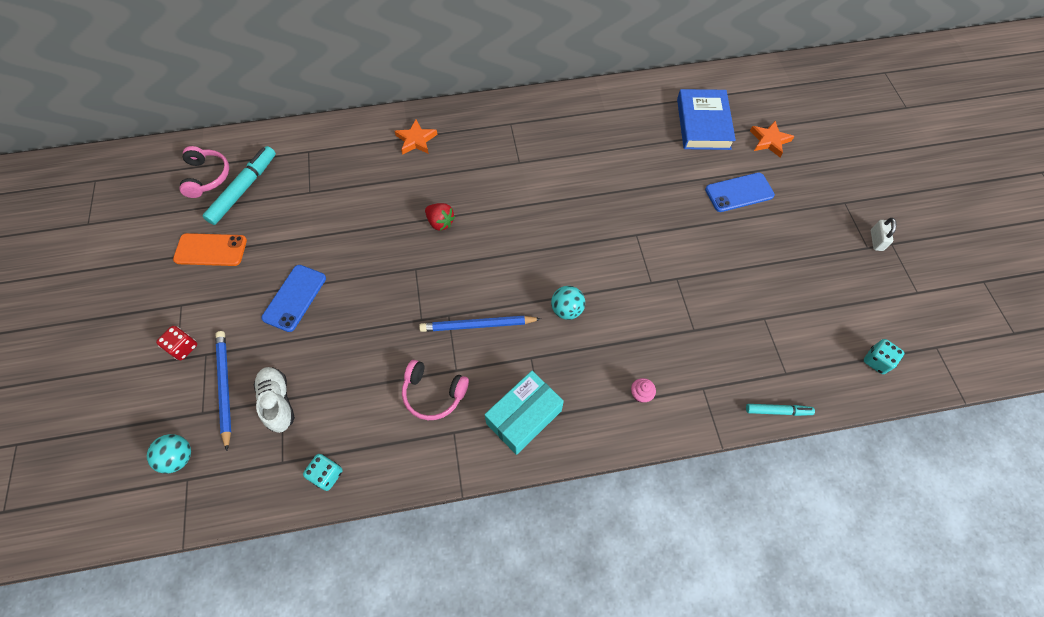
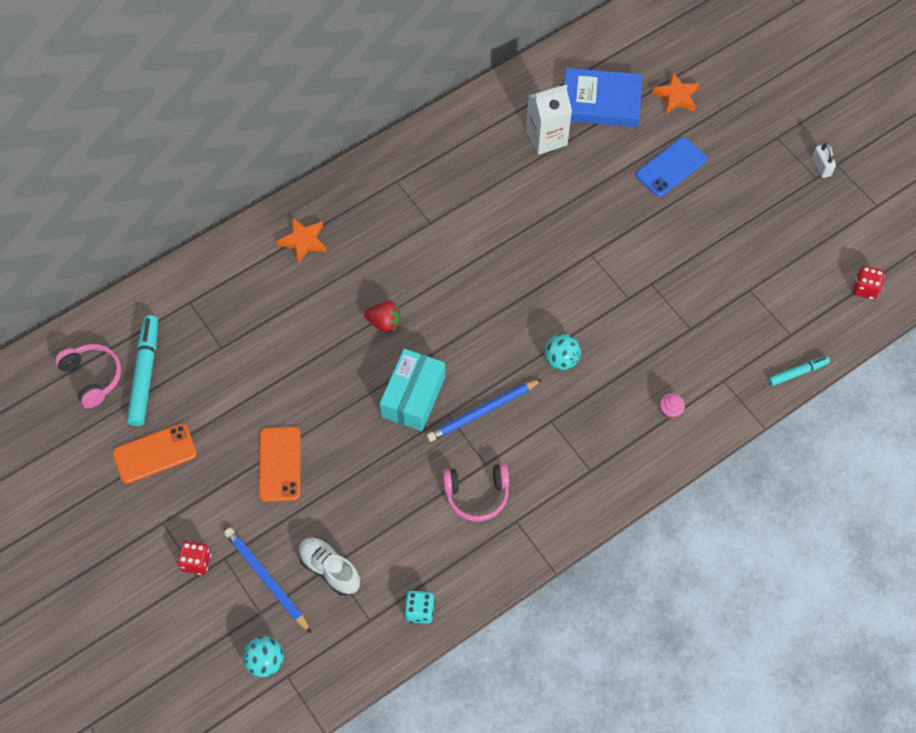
camera: 25 degrees left, 0 degrees up
blue phone [262,265,326,332] -> orange phone [259,427,301,502]
turquoise box [484,371,564,455] -> turquoise box moved to [380,349,445,431]
blue book [677,89,736,150] -> blue book turned 60 degrees counterclockwise [564,68,642,127]
turquoise dice [864,339,904,374] -> red dice [853,266,885,300]
none -> white carton [526,84,572,155]

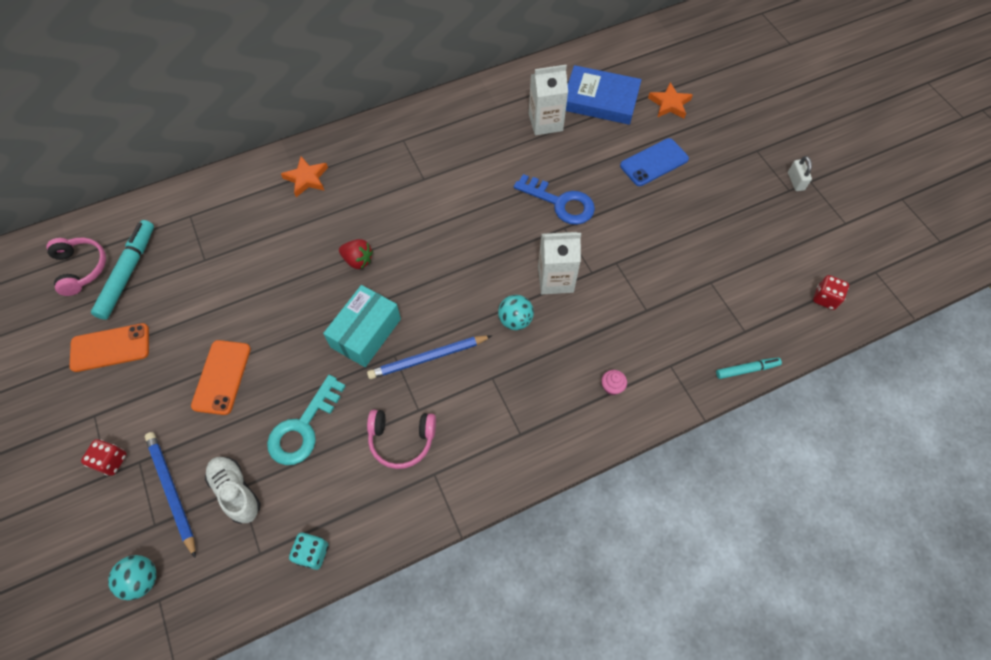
camera: 10 degrees right, 0 degrees up
none -> turquoise key [267,375,346,465]
none -> blue key [514,174,595,225]
none -> white carton [538,232,581,294]

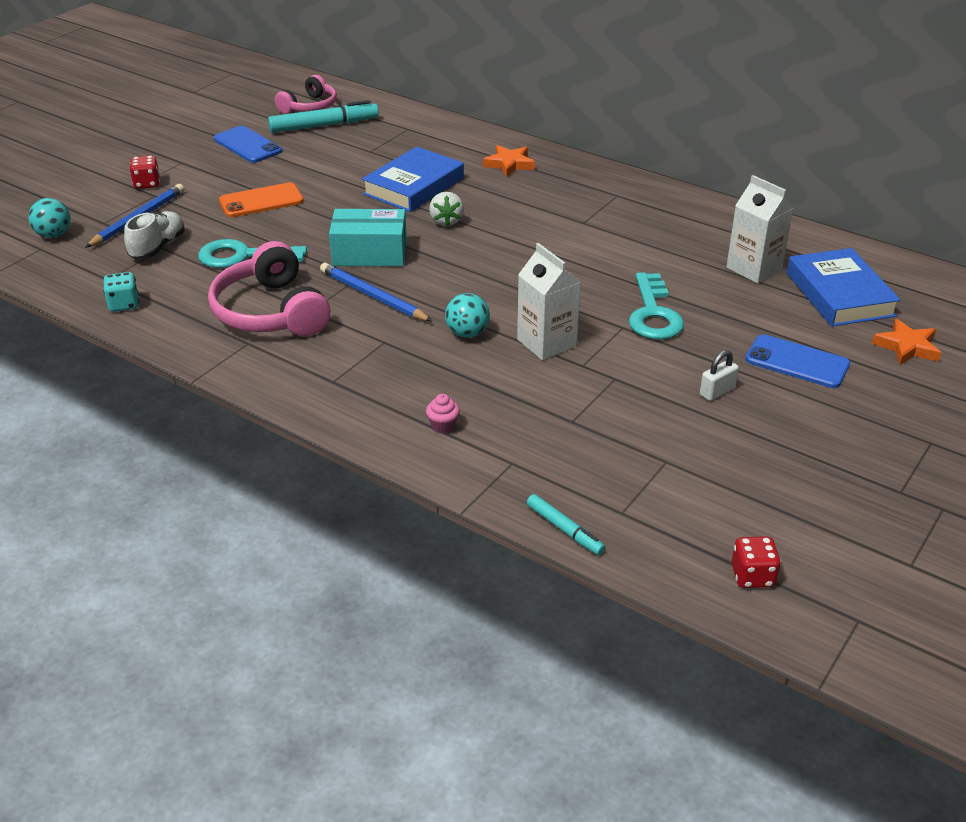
camera: 60 degrees right, 25 degrees down
orange phone [69,323,149,372] -> blue phone [214,126,282,163]
red strawberry [339,239,373,269] -> white strawberry [429,192,464,226]
pink headphones [367,410,436,469] -> pink headphones [208,241,331,336], size x1.60
blue key [514,174,595,225] -> turquoise key [629,272,684,340]
white padlock [788,156,812,191] -> white padlock moved to [700,350,739,401]
none -> blue book [362,147,464,212]

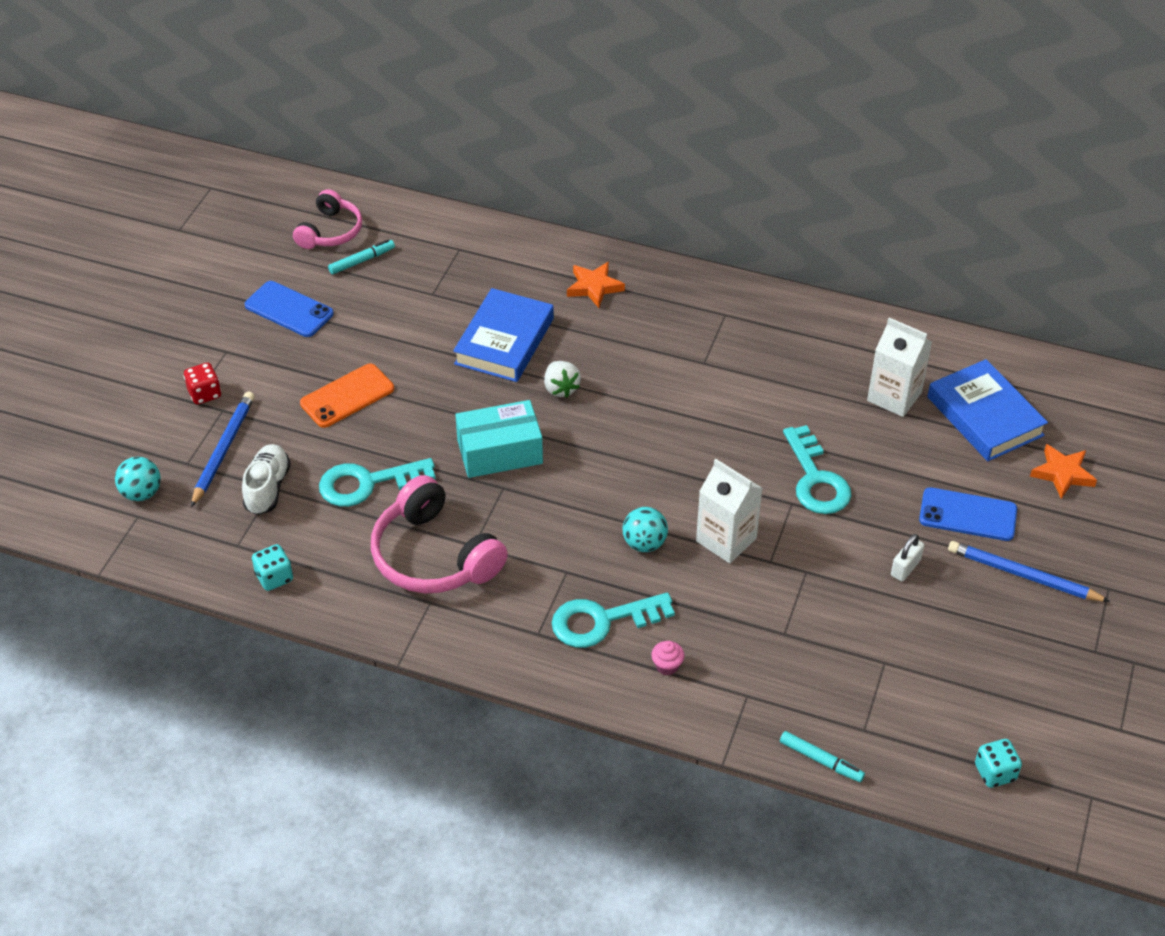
camera: 15 degrees left, 10 degrees up
turquoise marker [268,100,379,133] -> turquoise marker [328,240,395,274], size x0.56
blue pencil [320,263,433,322] -> blue pencil moved to [948,541,1110,602]
red dice [732,536,781,588] -> turquoise dice [975,739,1022,788]
none -> turquoise key [552,593,675,648]

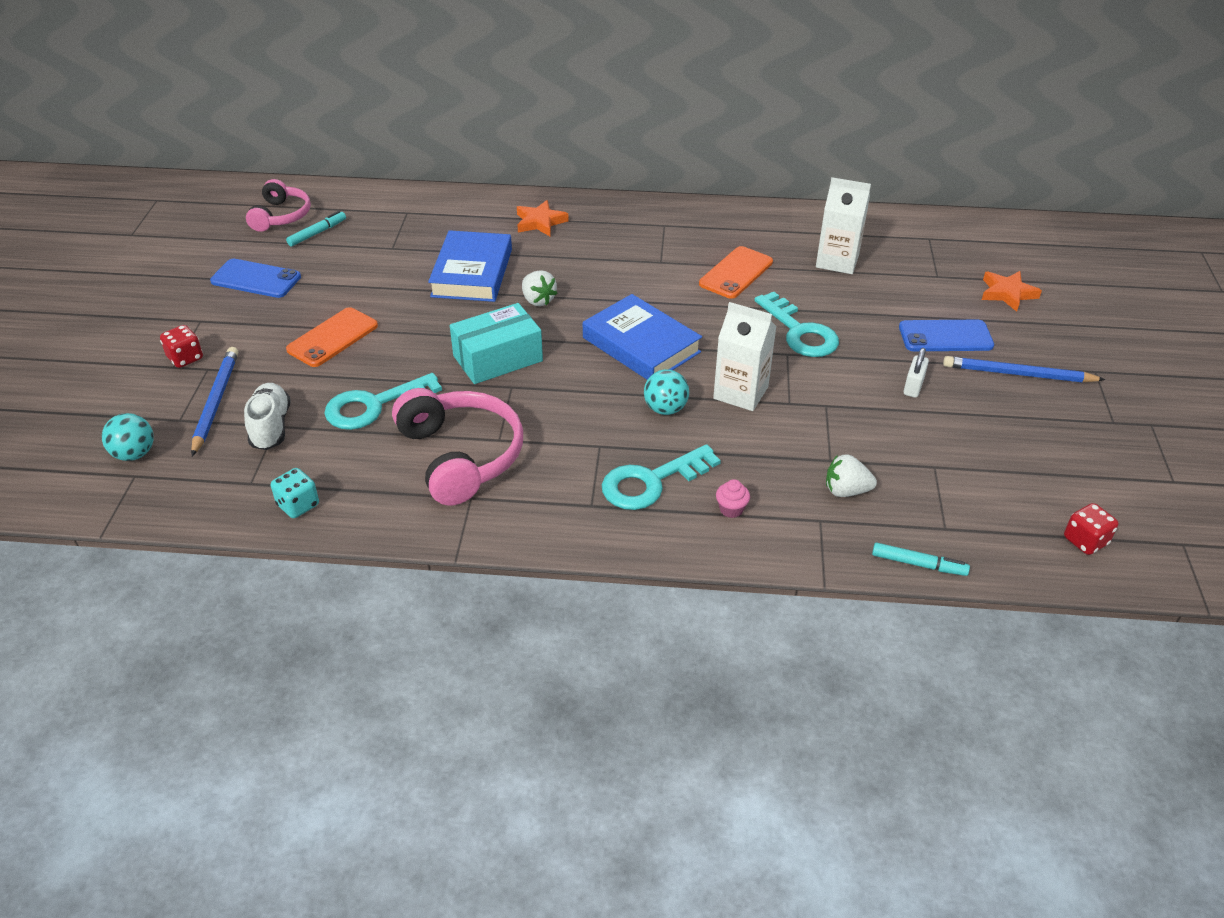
camera: 15 degrees left, 5 degrees down
pink headphones [371,475,508,593] -> pink headphones turned 150 degrees counterclockwise [392,388,523,506]
blue book [927,359,1048,461] -> blue book moved to [583,294,702,380]
turquoise dice [975,739,1022,788] -> red dice [1064,503,1118,555]
none -> orange phone [699,246,773,299]
none -> white strawberry [826,455,877,497]

